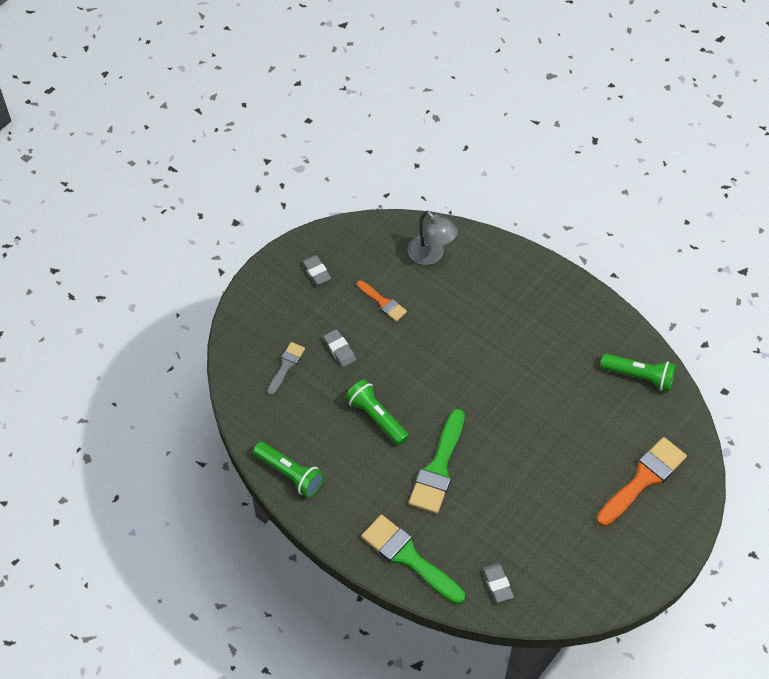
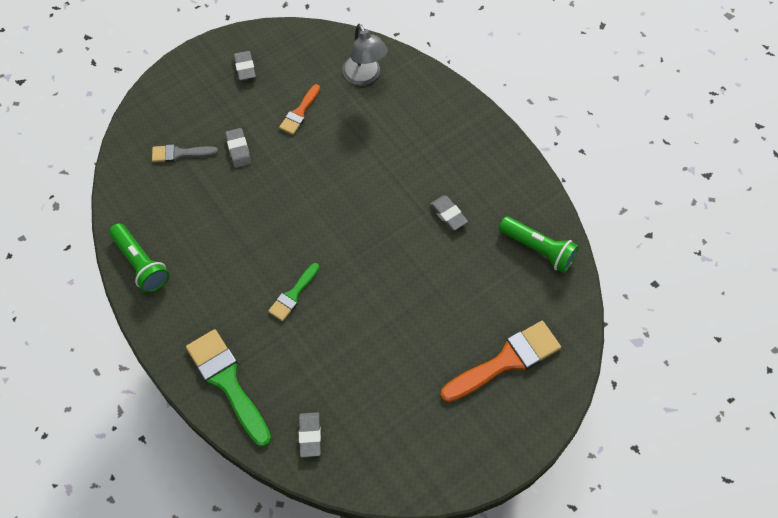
camera: 15 degrees right, 5 degrees up
grey brush [267,342,305,396] -> grey brush turned 135 degrees counterclockwise [152,144,218,162]
green flashlight [345,379,409,446] -> none
orange brush [357,280,407,322] -> orange brush turned 60 degrees clockwise [279,84,320,135]
green brush [409,409,465,514] -> green brush [268,263,320,321], size x0.56
none -> grey eraser [430,195,468,230]

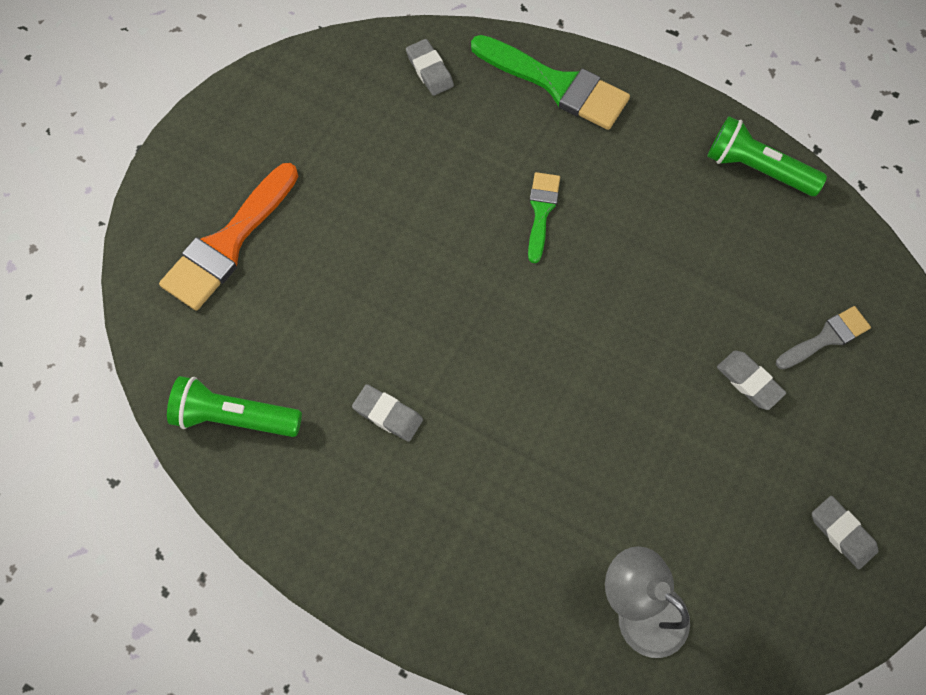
camera: 155 degrees right, 5 degrees up
orange brush [279,84,320,135] -> none

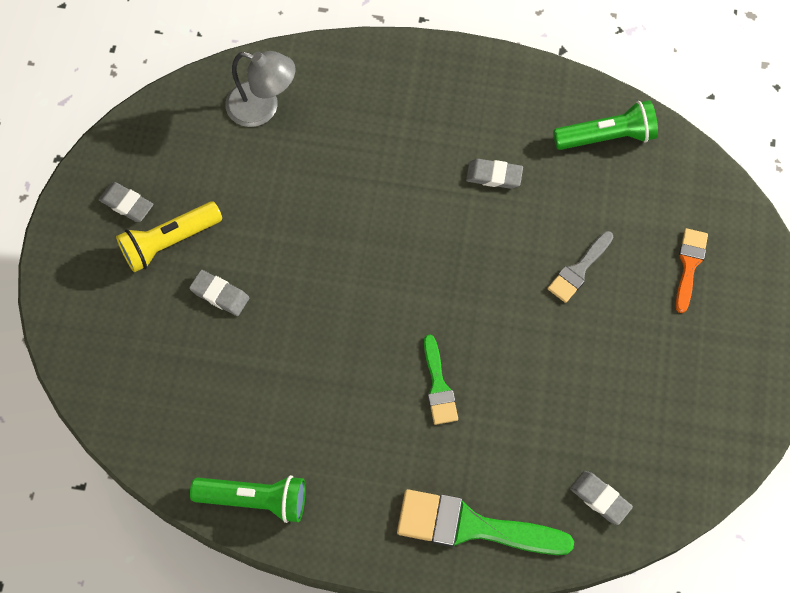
camera: 160 degrees right, 0 degrees up
orange brush [159,163,298,311] -> orange brush [676,228,708,313], size x0.56
grey brush [776,306,871,370] -> grey brush moved to [547,231,613,303]
none -> yellow flashlight [116,202,222,272]

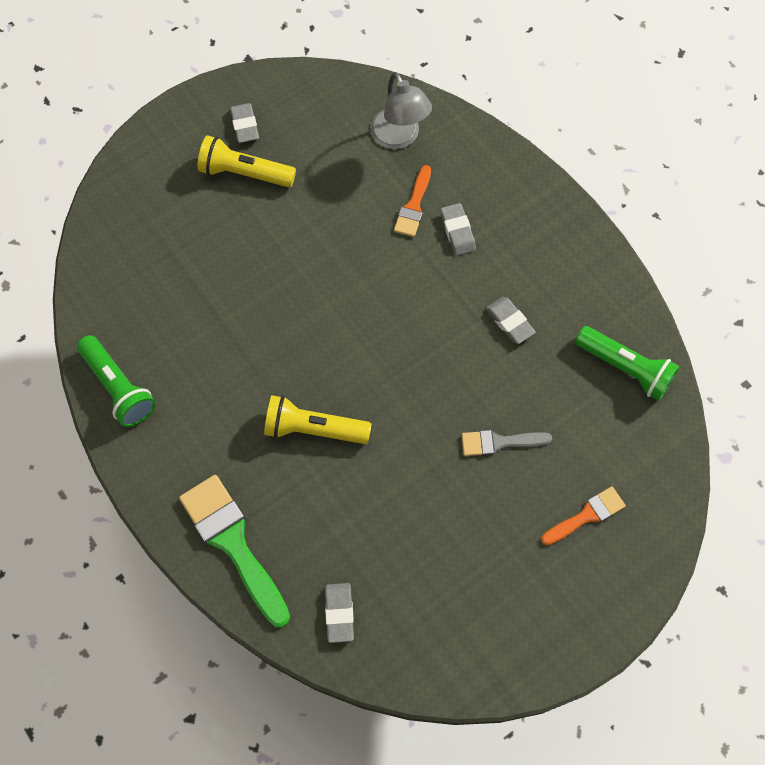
camera: 45 degrees right, 0 degrees up
grey eraser [189,270,249,316] -> grey eraser moved to [441,203,476,256]
green brush [424,335,458,425] -> yellow flashlight [264,395,371,444]
none -> orange brush [394,165,431,237]

